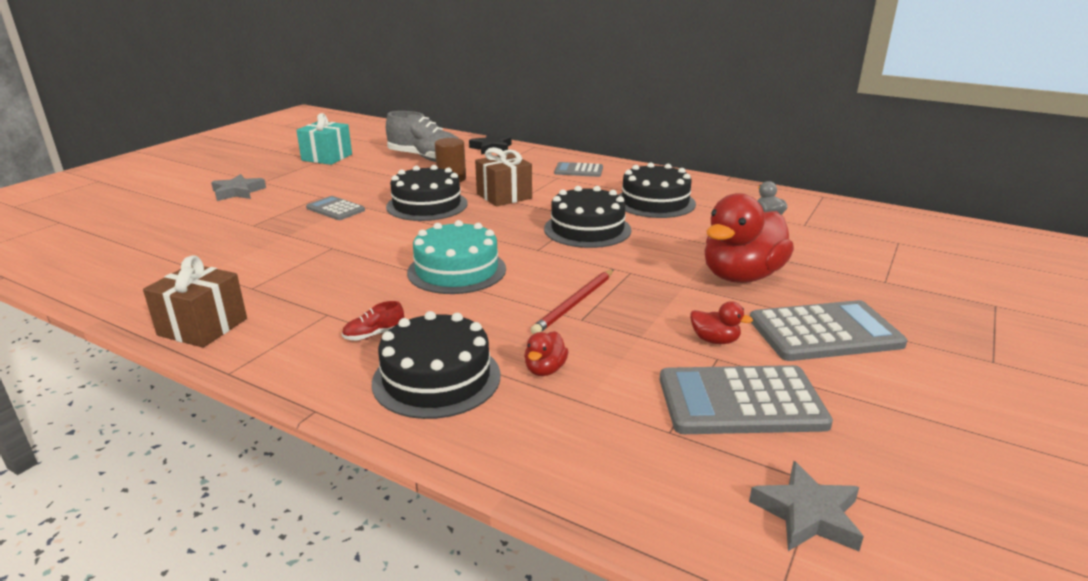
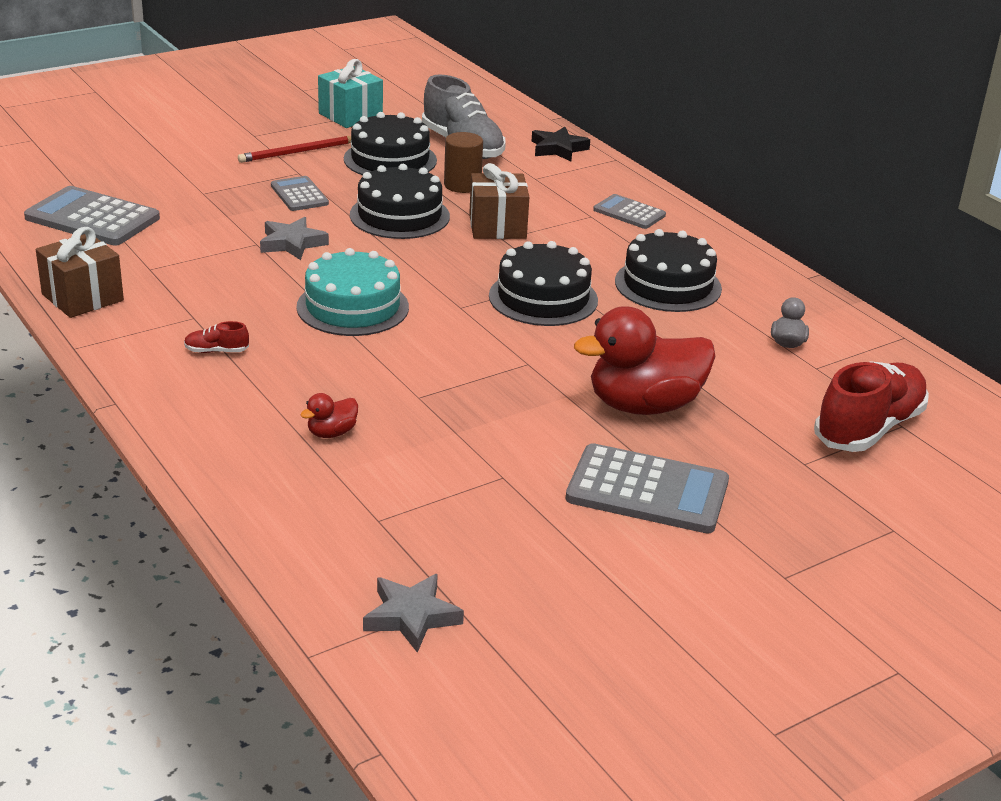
camera: 25 degrees right, 5 degrees up
grey star [211,174,266,201] -> grey star moved to [260,217,329,260]
black cake [372,311,500,419] -> black cake moved to [344,112,437,175]
red pencil [531,269,614,334] -> red pencil moved to [238,136,351,163]
grey calculator [660,365,833,434] -> grey calculator moved to [24,186,160,246]
red duck [690,301,753,344] -> none
none -> red shoe [814,361,929,452]

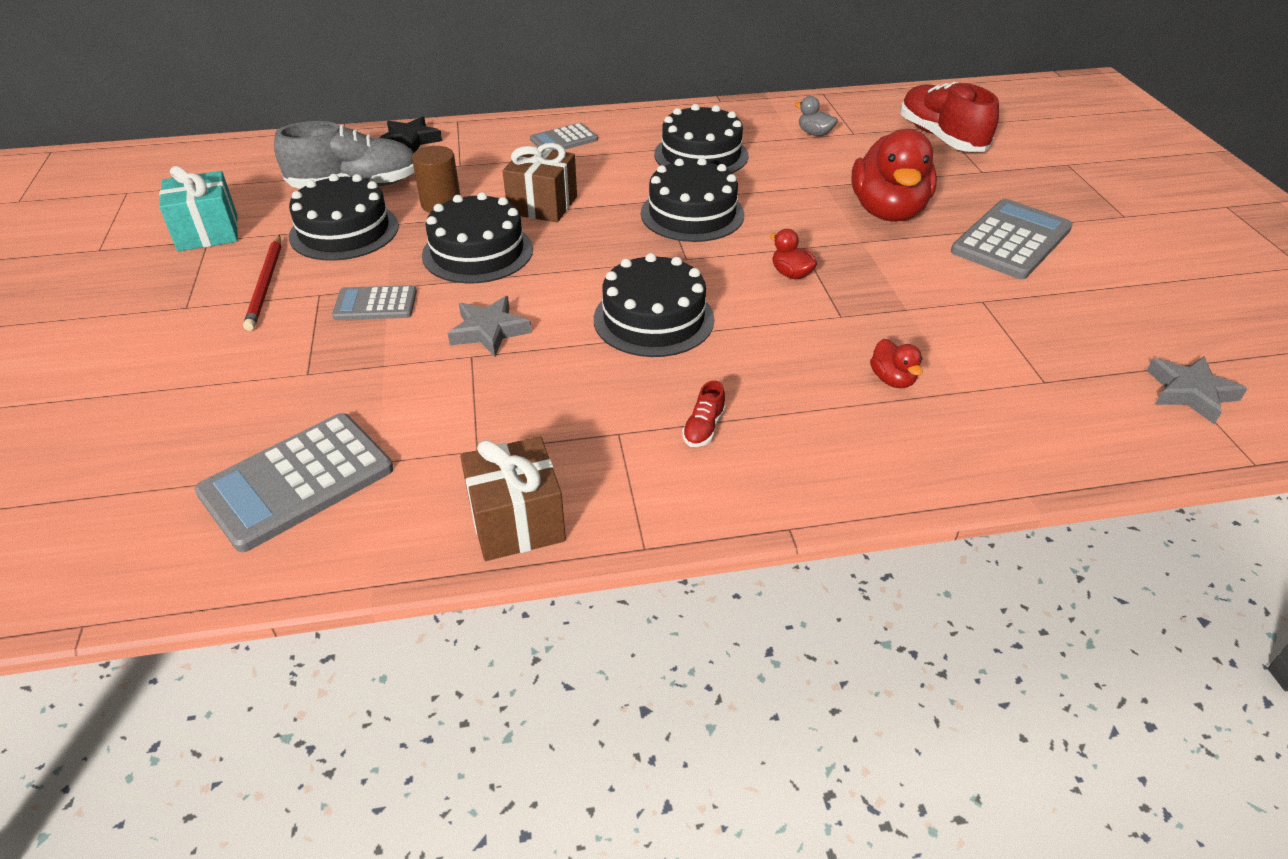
camera: 65 degrees left, 10 degrees up
turquoise cake [297,248,409,336] -> black cake [594,253,714,357]
none -> red duck [770,229,817,279]

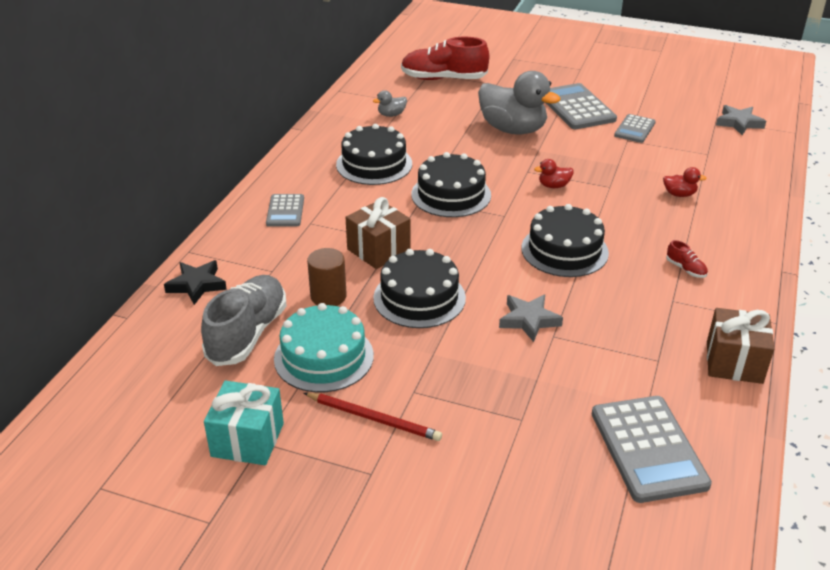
camera: 60 degrees left, 5 degrees down
black cake [289,174,399,261] -> turquoise cake [274,303,374,392]
grey calculator [332,285,417,320] -> grey calculator moved to [614,114,656,143]
red duck [852,129,937,222] -> grey duck [478,71,561,135]

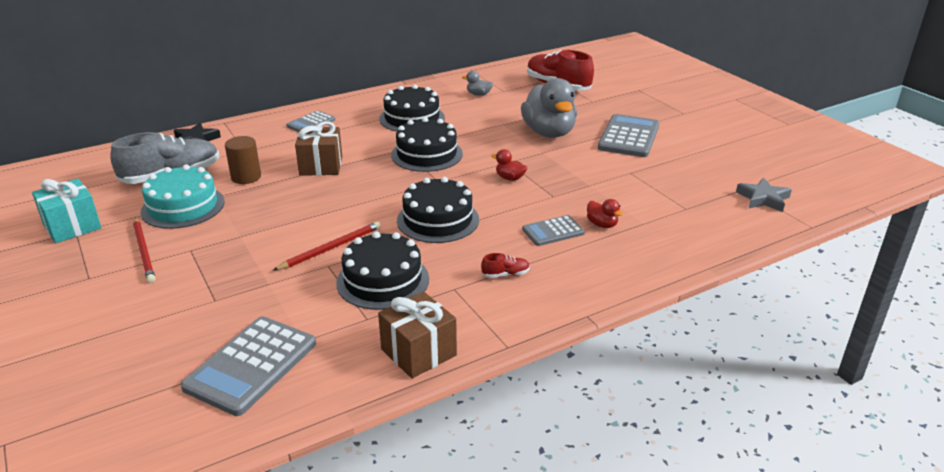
camera: 40 degrees right, 5 degrees down
black cake [373,249,466,328] -> black cake moved to [336,232,429,310]
grey star [499,294,563,342] -> red pencil [273,222,381,271]
grey calculator [614,114,656,143] -> grey calculator moved to [522,215,585,246]
red shoe [666,240,708,278] -> red shoe turned 105 degrees counterclockwise [481,253,530,278]

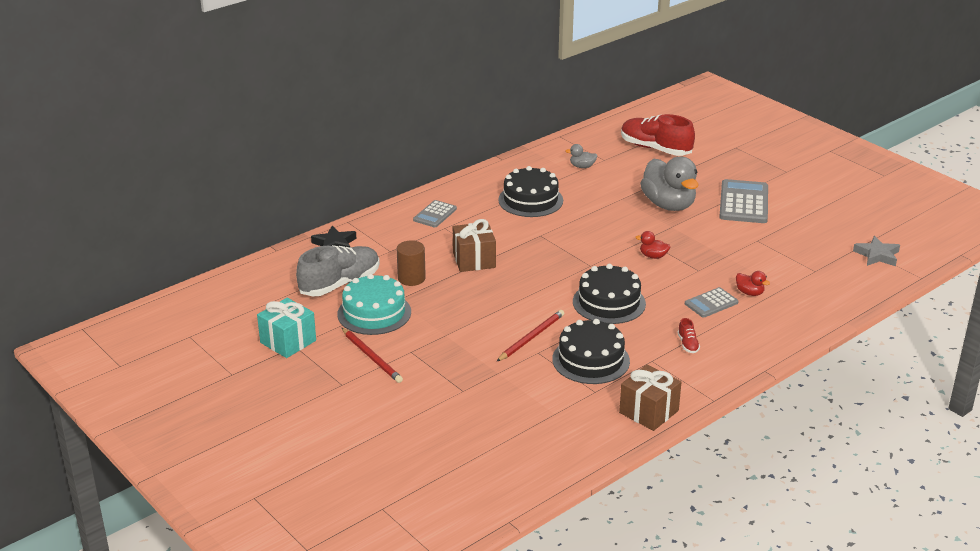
camera: 10 degrees left, 0 degrees up
grey calculator [180,316,316,416] -> none
black cake [391,117,463,172] -> none
red shoe [481,253,530,278] -> red shoe turned 105 degrees clockwise [677,318,700,353]

